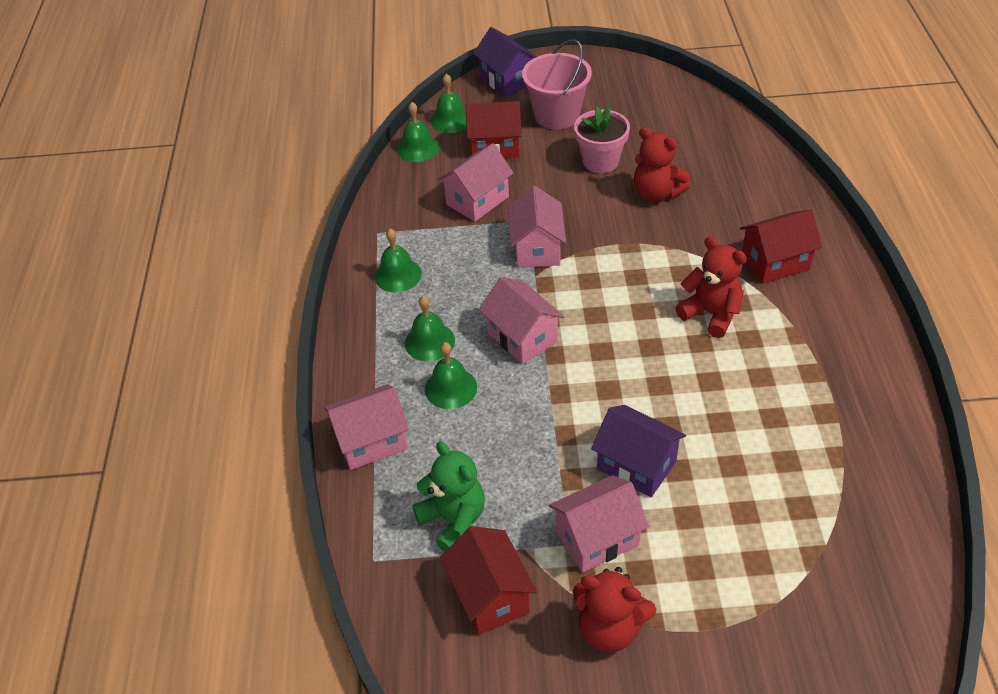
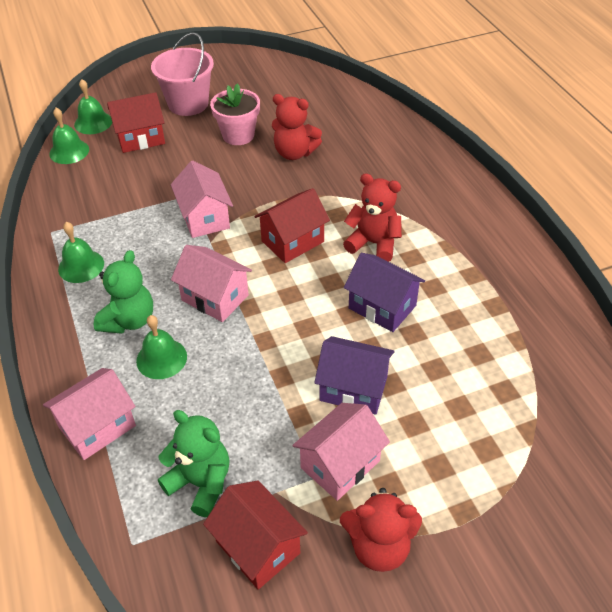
camera: 20 degrees left, 0 degrees up
green bell [405,296,455,362] -> green teddy bear [94,250,153,334]
pink house [438,143,513,222] -> none
purple house [473,27,536,97] -> purple house moved to [344,253,425,332]
red house [740,210,822,284] -> red house moved to [254,188,330,263]

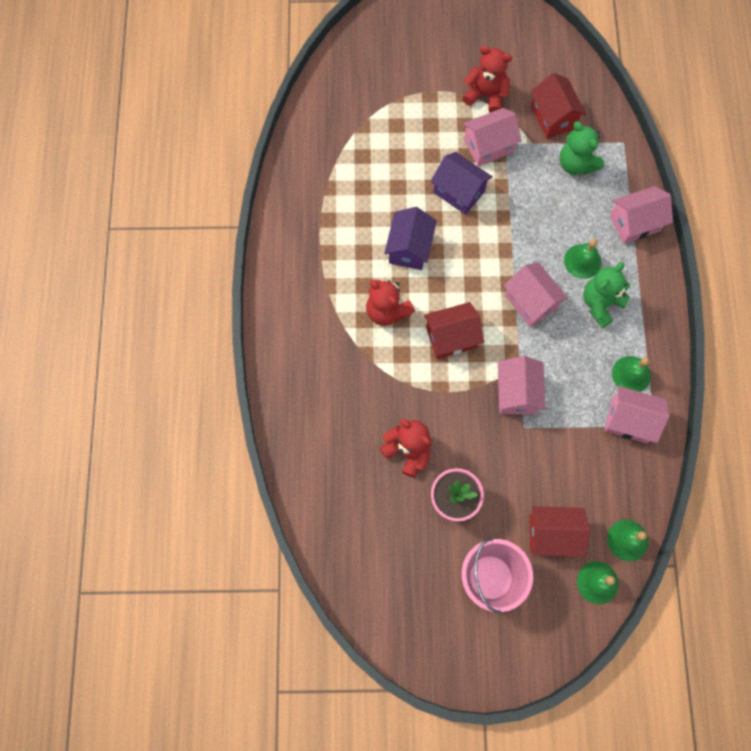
camera: 160 degrees left, 25 degrees up
purple house [344,253,425,332] -> purple house turned 45 degrees clockwise [384,207,437,270]
none -> pink house [604,386,670,443]

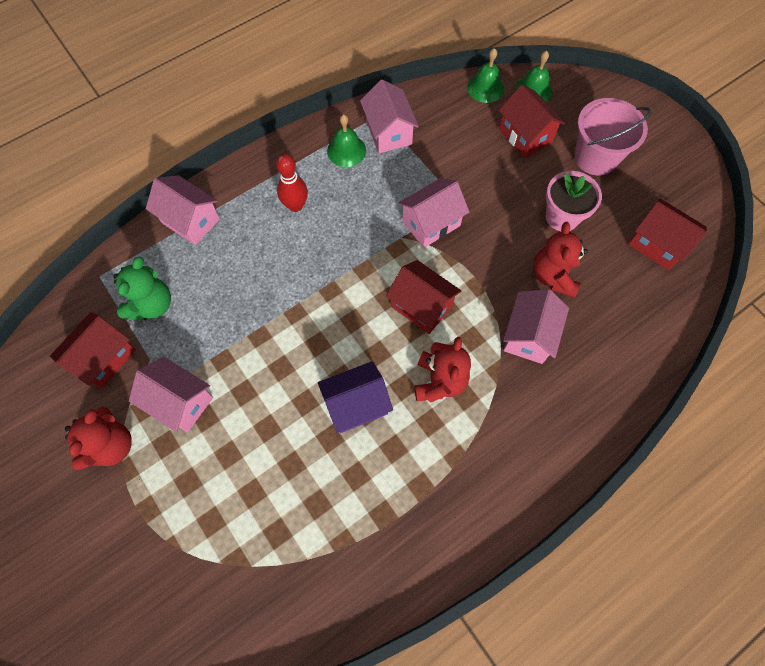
camera: 125 degrees left, 5 degrees down
purple house [430,152,493,215] -> none
red teddy bear [463,46,512,113] -> red teddy bear turned 150 degrees counterclockwise [65,407,132,470]
pink house [504,262,568,327] -> pink house moved to [503,289,569,364]
green bell [564,239,601,279] -> none
green teddy bear [583,262,630,328] -> red bowling pin [276,154,308,212]
none -> red house [628,198,707,270]

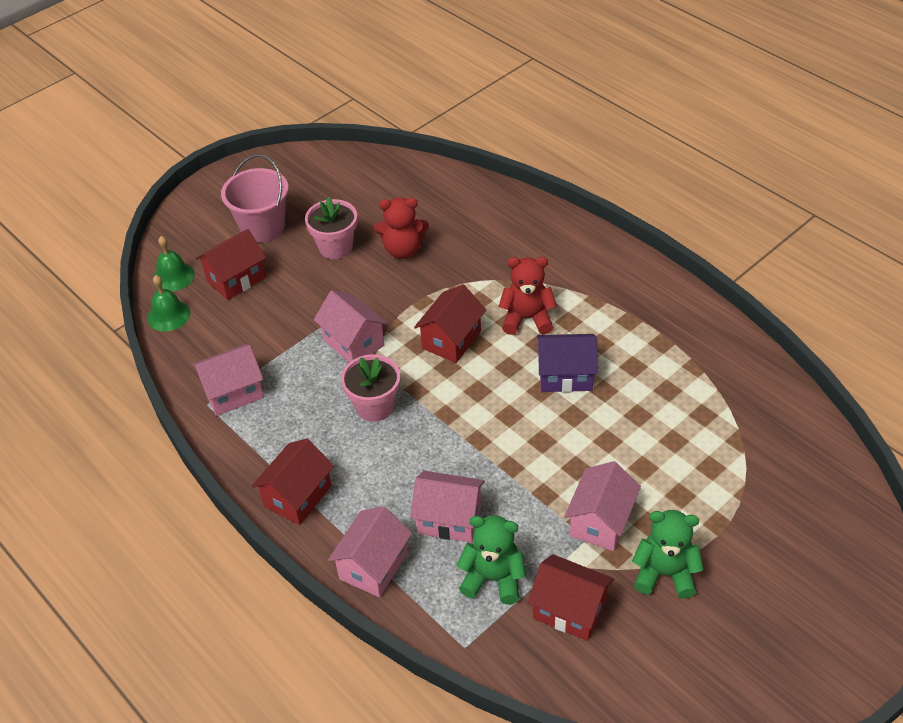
camera: 95 degrees left, 20 degrees down
red teddy bear [65,407,132,470] -> green teddy bear [632,510,704,599]
red bowling pin [276,154,308,212] -> none
purple house [318,361,393,433] -> purple house turned 60 degrees counterclockwise [537,334,598,392]
green bell [327,114,366,167] -> none
pink house [503,289,569,364] -> pink house moved to [410,471,485,543]
red house [628,198,707,270] -> red house moved to [252,439,334,525]
none -> pink flower pot [341,354,400,422]

